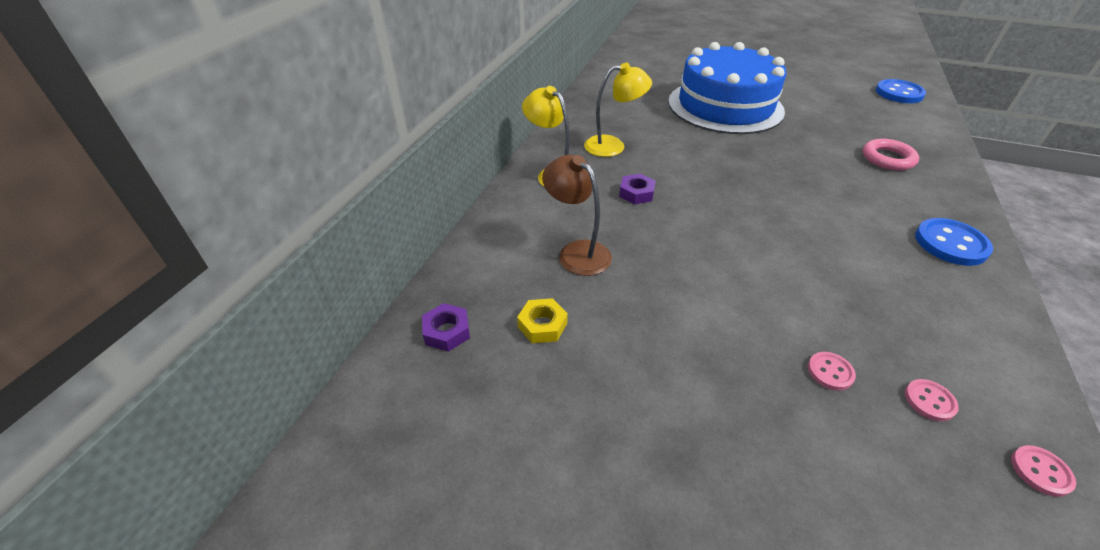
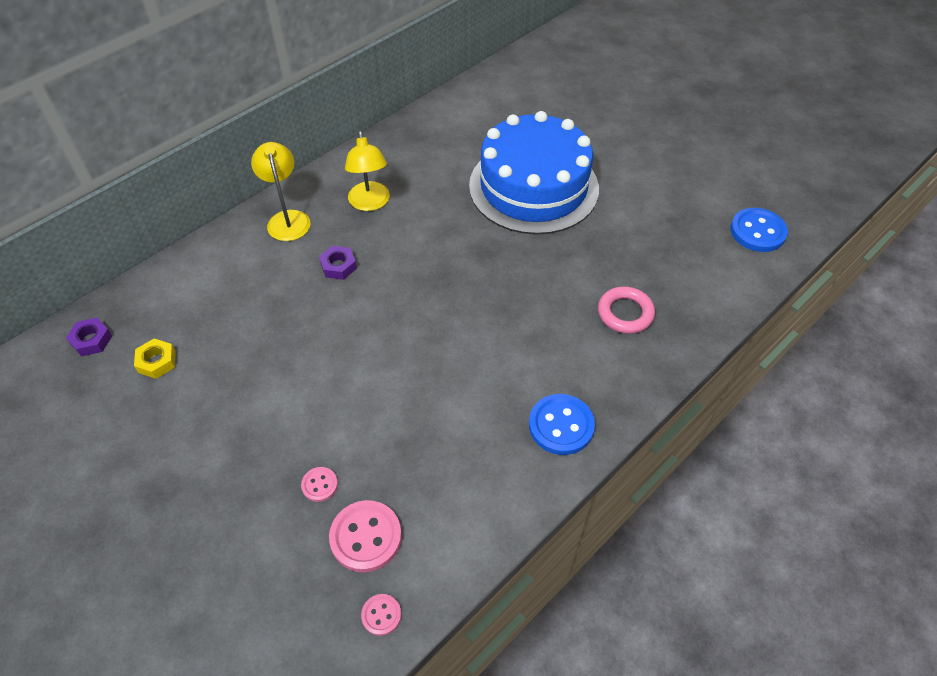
camera: 25 degrees right, 10 degrees up
brown lamp [542,155,612,276] -> none
yellow lamp [584,63,652,157] -> yellow lamp turned 60 degrees clockwise [345,131,390,211]
pink button [905,379,959,421] -> pink button [329,500,402,572], size x1.91

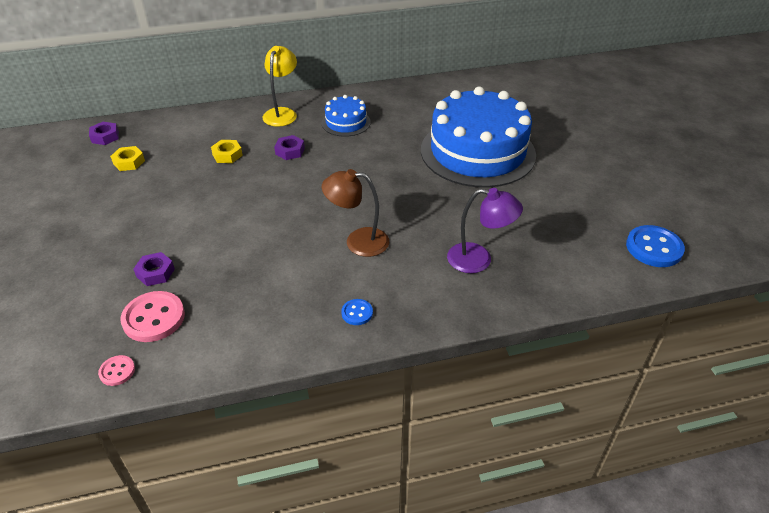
camera: 30 degrees right, 10 degrees down
pink button [301,467,338,502] -> purple nut [134,252,175,286]
yellow lamp [345,131,390,211] -> blue cake [322,95,371,137]
blue button [529,394,595,455] -> blue button [341,299,373,325], size x0.52
pink ring [598,286,655,334] -> purple lamp [447,188,523,273]
none -> yellow nut [211,140,243,163]
none -> brown lamp [322,169,389,257]

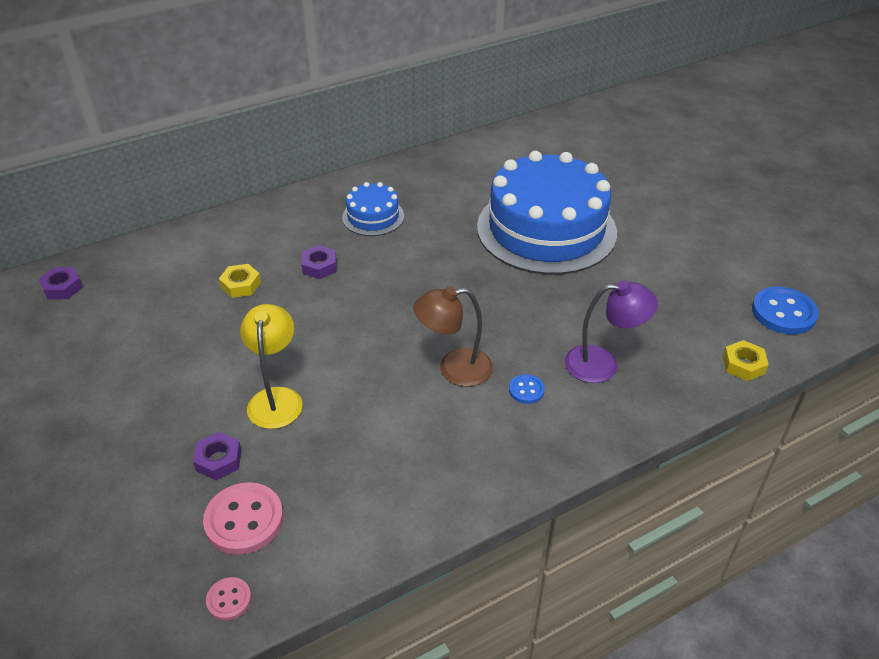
camera: 15 degrees left, 0 degrees up
yellow nut [110,146,145,171] -> yellow nut moved to [723,340,769,381]
yellow lamp [263,46,297,127] -> yellow lamp moved to [240,304,303,429]
blue button [341,299,373,325] -> blue button moved to [509,374,545,404]

